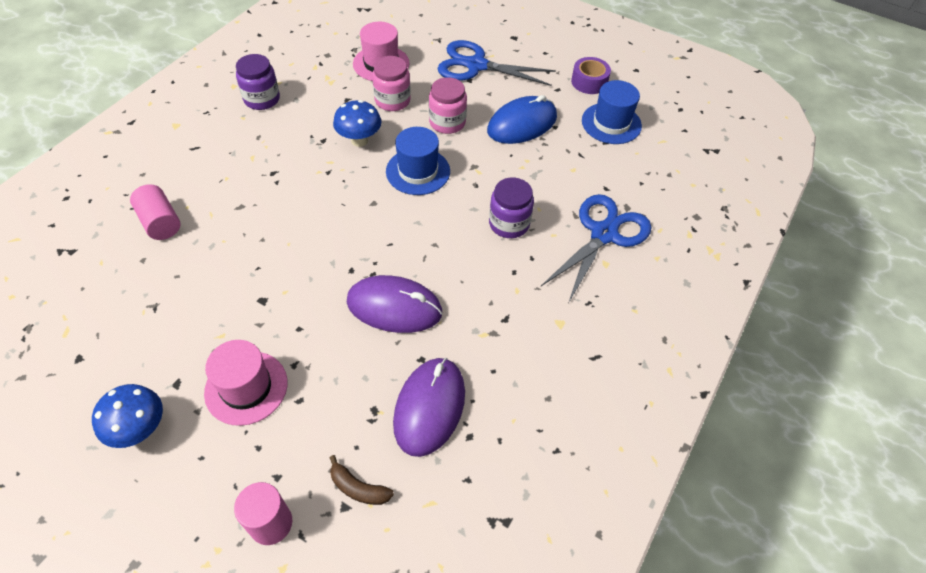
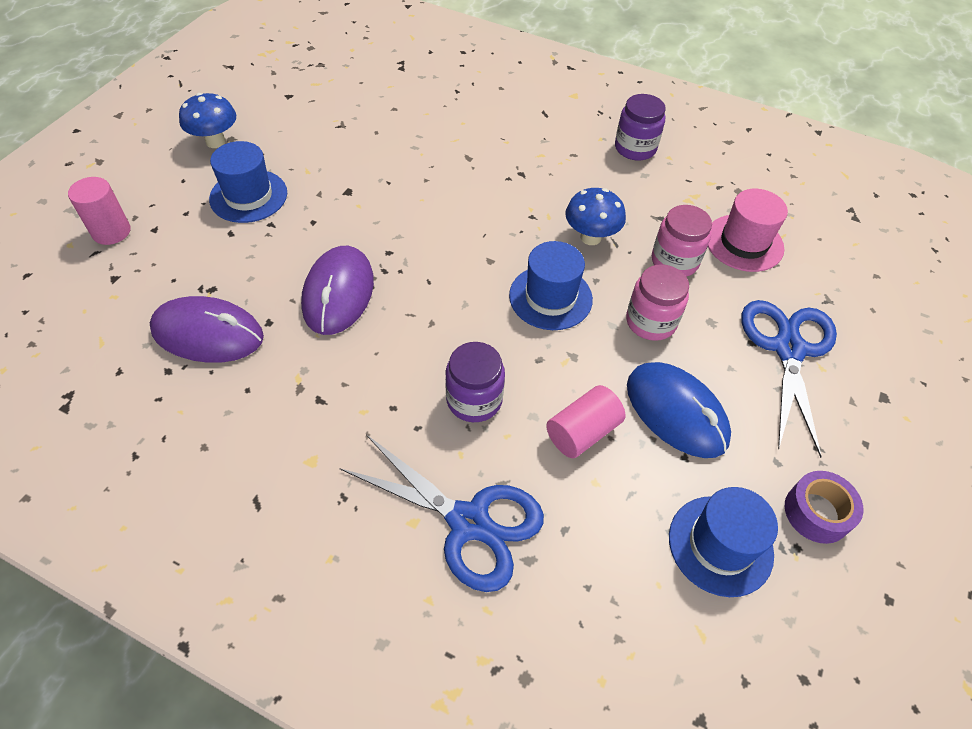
camera: 85 degrees right, 0 degrees up
pink cylinder [130,184,181,240] -> pink cylinder moved to [546,385,626,458]
pink hat [204,340,288,426] -> blue hat [209,141,287,223]
brown banana [330,455,394,505] -> none

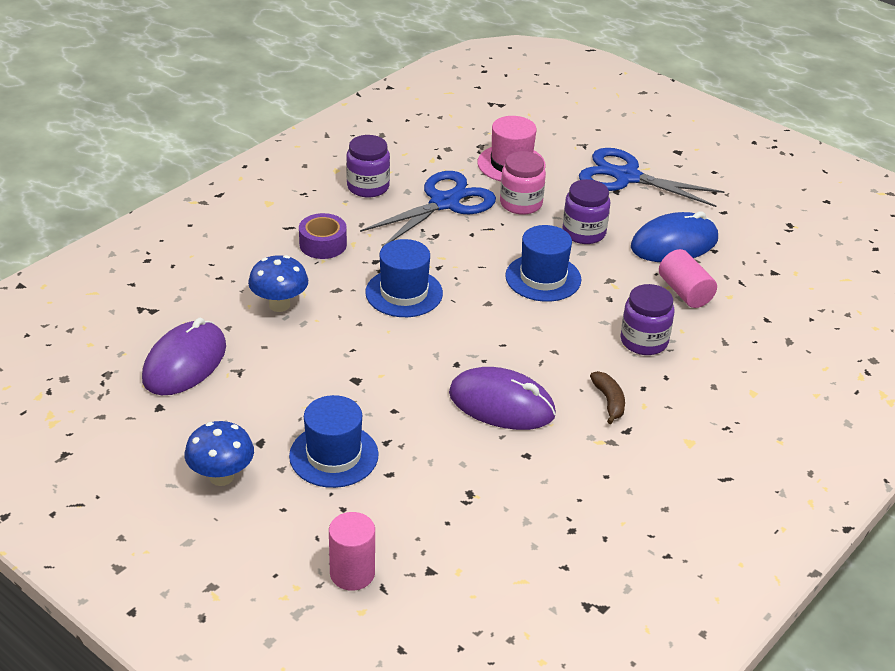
camera: 75 degrees left, 15 degrees down
purple mouse [150,296,264,363] -> purple mouse moved to [142,318,226,395]
blue scissors [339,434,544,592] -> blue scissors moved to [360,171,496,247]
blue mushroom [565,188,626,245] -> blue mushroom moved to [248,255,308,312]
pink jar [626,264,689,341] -> purple jar [562,179,610,244]
blue hat [669,487,778,597] -> blue hat moved to [365,239,443,317]
purple tape [785,471,863,544] -> purple tape moved to [299,213,347,259]
none -> brown banana [590,371,625,424]

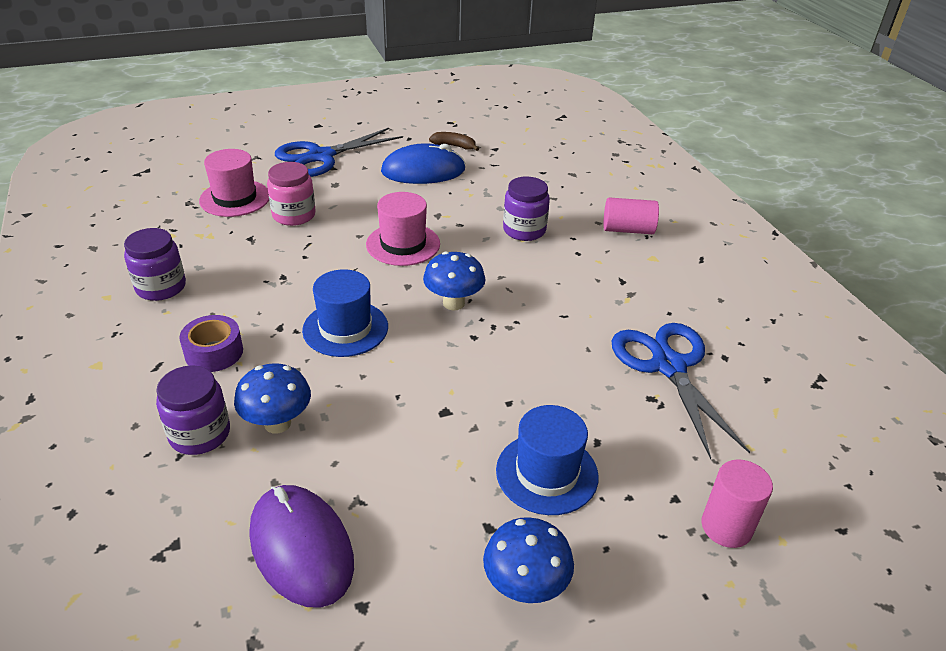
camera: 60 degrees left, 0 degrees up
blue scissors [360,171,496,247] -> blue scissors moved to [612,323,750,459]
purple mouse [449,367,556,430] -> none
blue hat [505,225,581,302] -> pink hat [366,192,440,266]
purple jar [562,179,610,244] -> purple jar moved to [156,365,230,455]
brown banana [590,371,625,424] -> brown banana moved to [429,132,479,151]
blue mouse [631,211,718,262] -> blue mouse turned 75 degrees clockwise [381,143,466,184]
pink cylinder [659,249,717,308] -> pink cylinder moved to [604,197,659,234]
none -> blue mushroom [423,251,485,310]

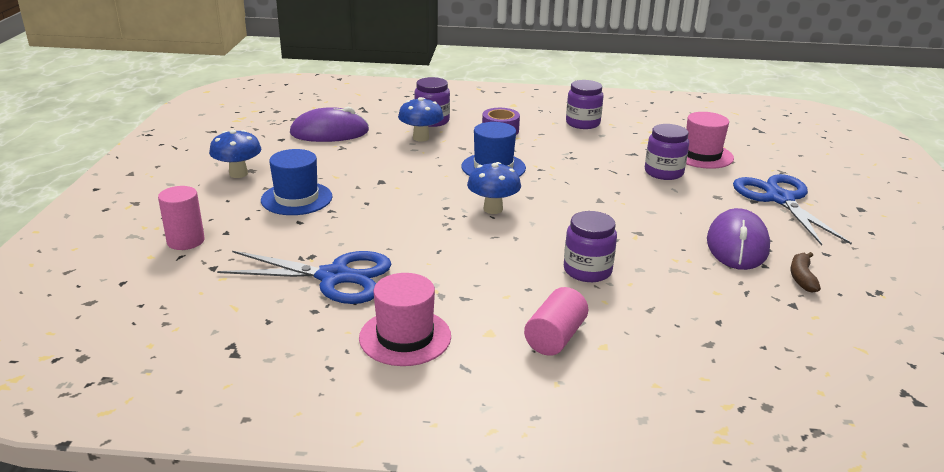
camera: 115 degrees right, 10 degrees down
pink jar [267,162,316,226] -> purple jar [645,124,689,180]
pink hat [366,192,440,266] -> pink hat moved to [359,273,451,366]
blue mouse [381,143,466,184] -> purple mouse [707,208,770,270]
brown banana [429,132,479,151] -> brown banana turned 150 degrees clockwise [790,252,821,293]

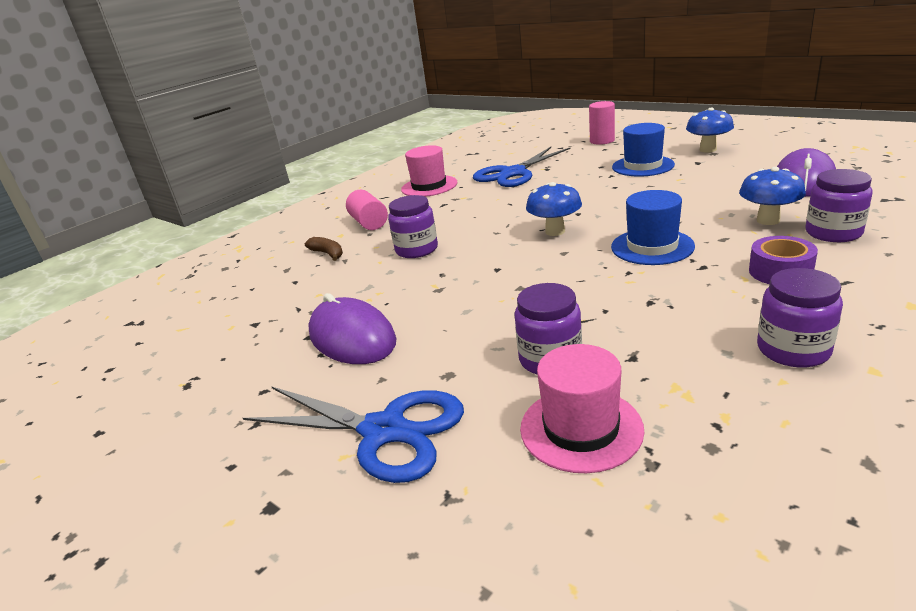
camera: 130 degrees right, 0 degrees up
brown banana [790,252,821,293] -> brown banana moved to [305,237,343,261]

